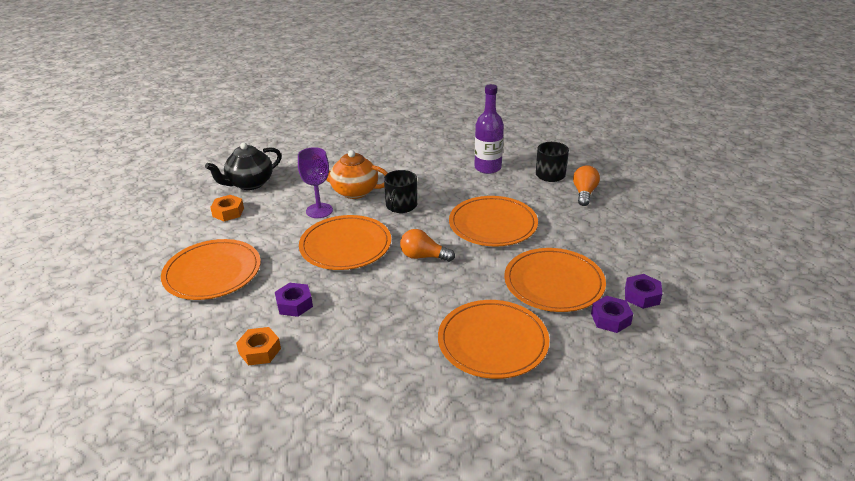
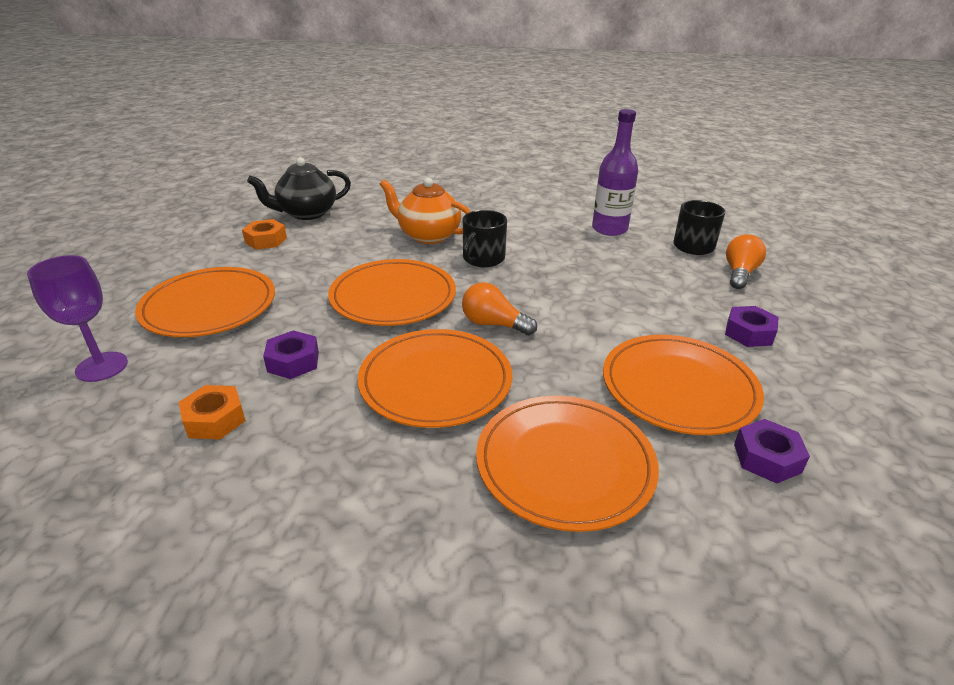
camera: 10 degrees right, 0 degrees up
purple goblet [298,147,333,218] -> purple goblet moved to [27,255,128,382]
orange plate [449,196,538,247] -> orange plate moved to [358,329,513,428]
purple nut [625,274,662,309] -> purple nut moved to [725,306,779,347]

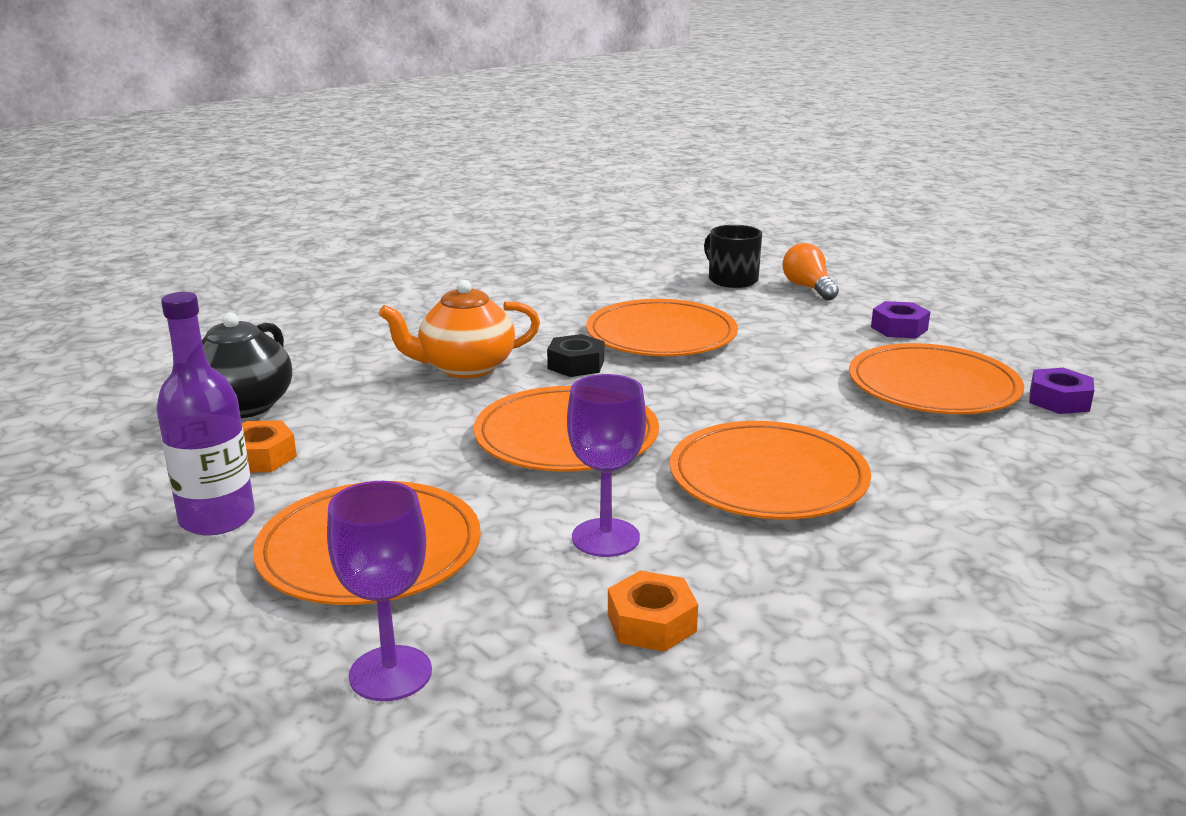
camera: 45 degrees left, 10 degrees down
purple nut [263,330,319,379] -> purple goblet [567,374,646,557]
orange light bulb [462,282,537,335] -> none
black mug [463,210,507,267] -> black nut [547,334,604,377]
orange plate [476,396,659,532] -> orange plate moved to [586,299,738,356]
purple bottle [592,109,638,236] -> purple bottle moved to [156,292,255,536]

